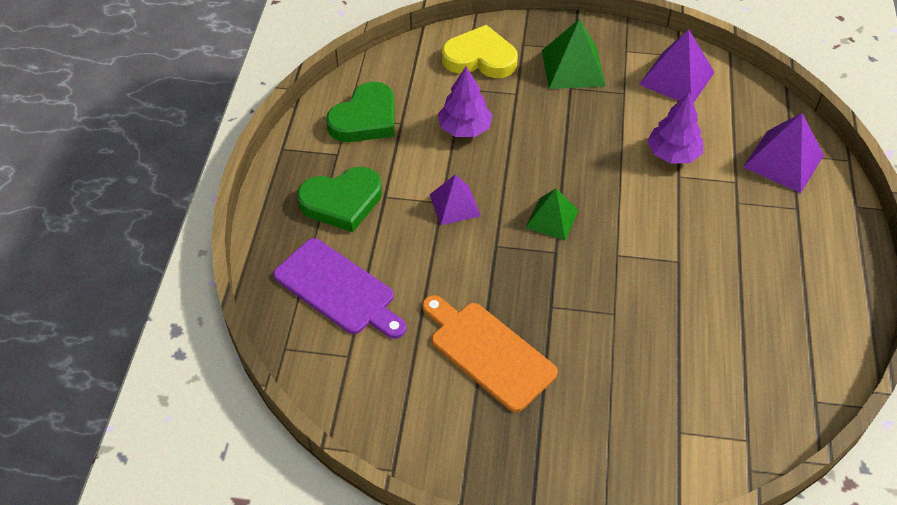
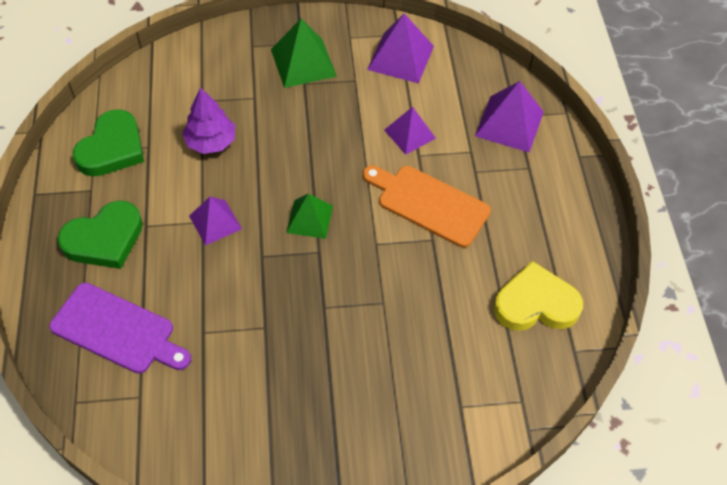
camera: 15 degrees left, 5 degrees up
orange cutting board [422,295,558,412] -> orange cutting board moved to [363,165,491,247]
yellow heart [442,25,518,78] -> yellow heart moved to [494,261,583,331]
purple tree [647,92,703,164] -> purple pyramid [384,107,436,155]

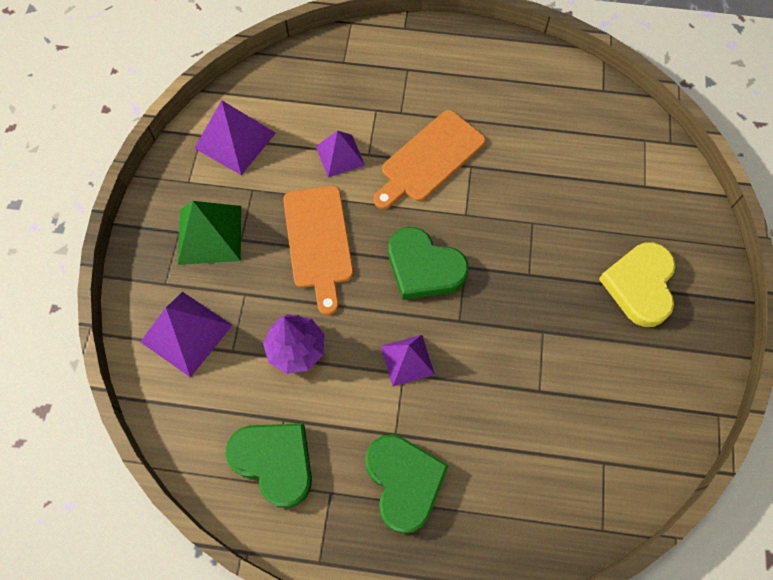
camera: 75 degrees left, 10 degrees up
purple cutting board [49,283,191,374] -> none
green pyramid [286,193,333,239] -> green heart [388,227,469,300]
purple pyramid [475,81,544,152] -> purple pyramid moved to [140,292,232,378]
yellow heart [494,261,583,331] -> yellow heart moved to [599,242,676,327]
none -> orange cutting board [283,186,354,315]

